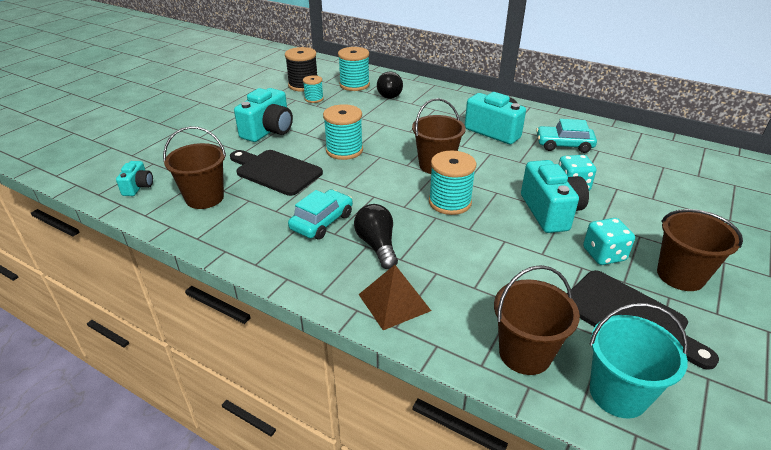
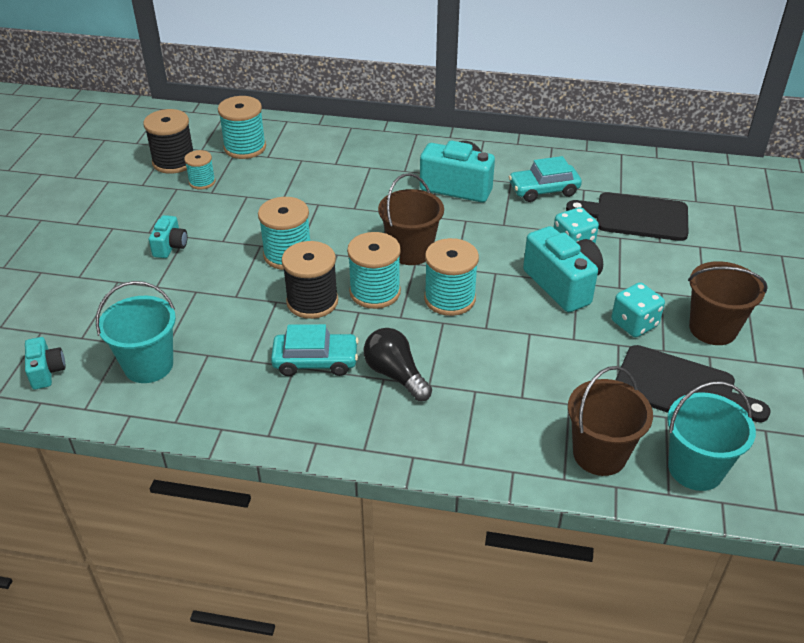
camera: 20 degrees left, 5 degrees up
brown bucket [163,126,226,209] -> turquoise bucket [96,281,176,383]
black cutting board [230,150,323,196] -> black cutting board moved to [566,192,688,241]
turquoise camera [234,88,293,142] -> turquoise camera [149,215,187,258], size x0.53
turquoise car [288,189,353,240] -> turquoise car turned 75 degrees clockwise [271,324,359,376]
brown pyramid [358,265,431,330] -> none
black light bulb [377,71,403,99] -> none
none -> black spool [281,241,338,319]
none -> turquoise spool [347,232,401,309]

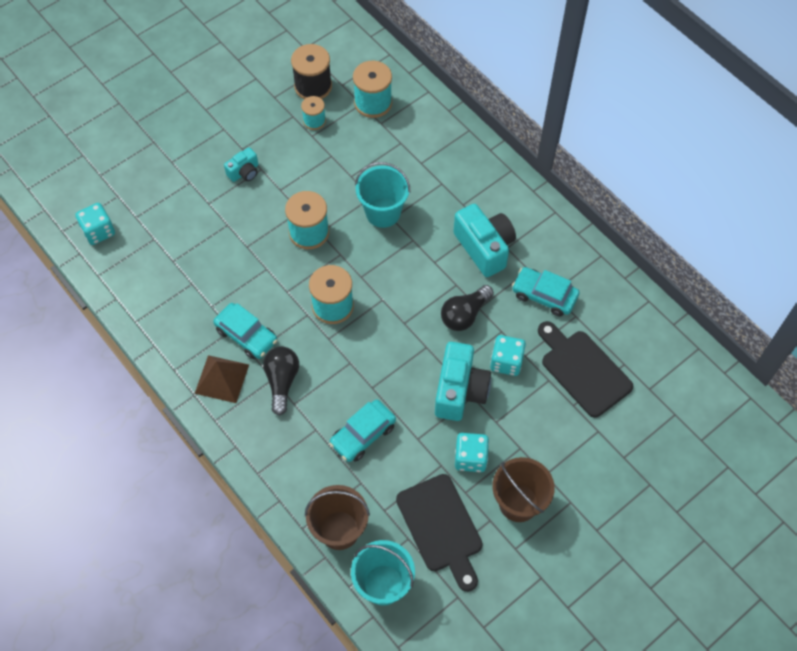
camera: 40 degrees right, 20 degrees up
turquoise camera [25,337,66,389] -> turquoise dice [75,203,115,245]
turquoise bucket [96,281,176,383] -> turquoise bucket moved to [355,162,410,228]
black spool [281,241,338,319] -> none
brown bucket [378,173,444,265] -> none
turquoise spool [424,238,479,316] -> none
none -> brown pyramid [194,355,249,403]
none -> turquoise car [329,400,396,462]
none -> black light bulb [441,285,494,331]

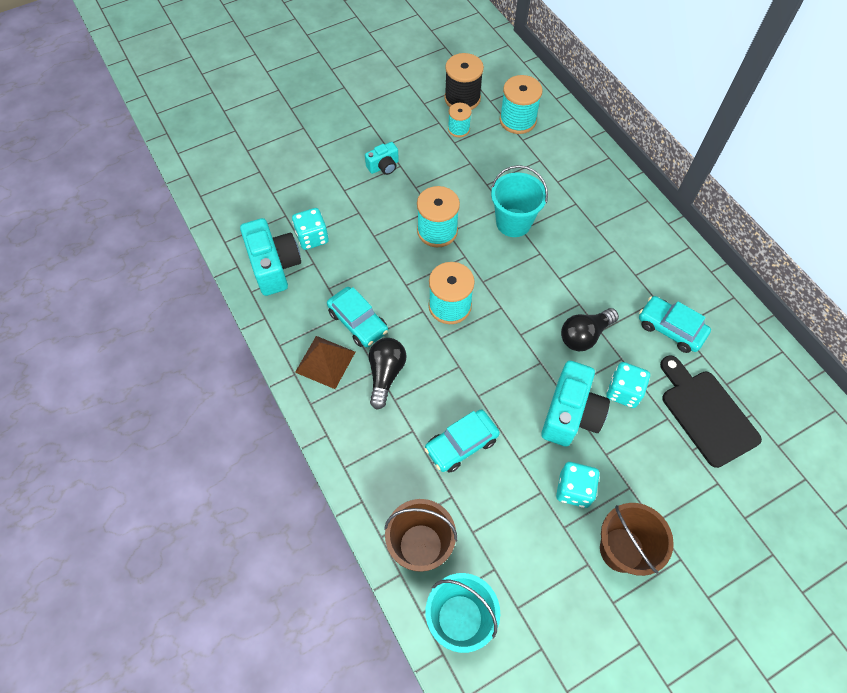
camera: 10 degrees right, 0 degrees up
turquoise dice [75,203,115,245] -> turquoise dice moved to [292,208,329,250]
black cutting board [396,474,483,592] -> none
turquoise camera [453,204,516,277] -> turquoise camera moved to [240,218,301,296]

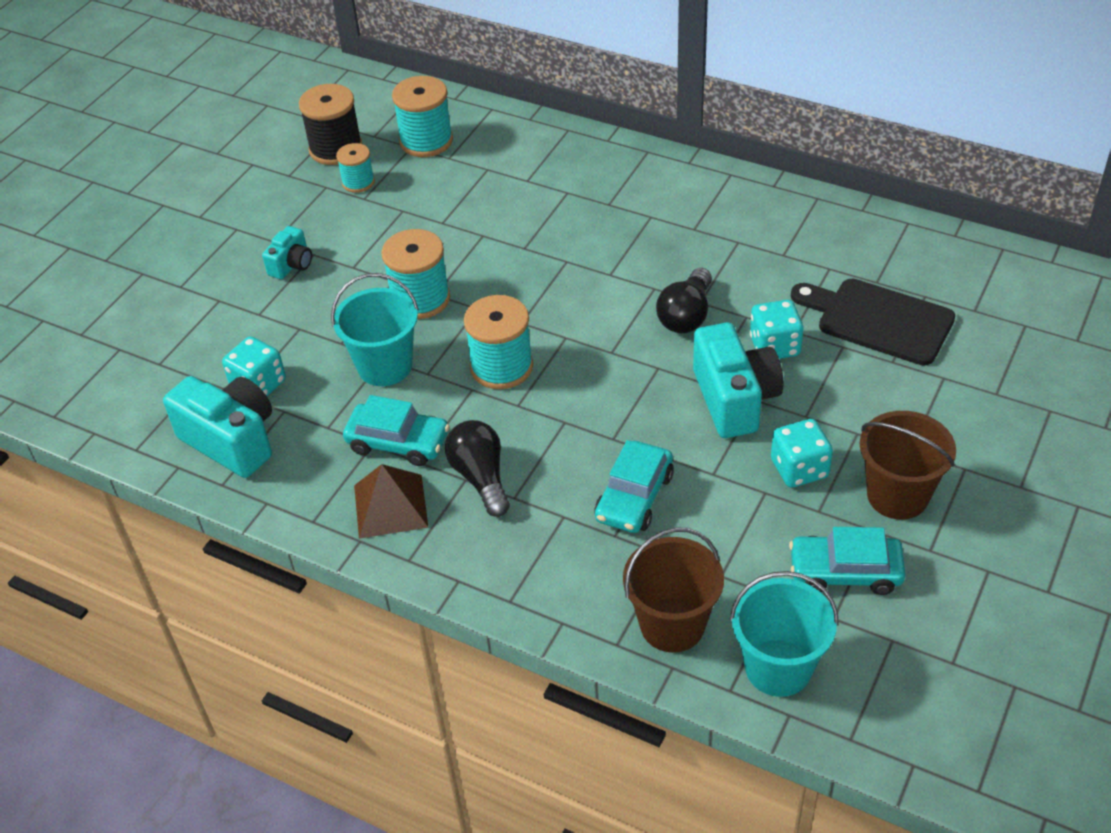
camera: 30 degrees left, 15 degrees down
turquoise bucket [491,165,548,237] -> turquoise bucket moved to [331,273,419,386]
turquoise car [639,296,711,353] -> turquoise car moved to [789,527,906,595]

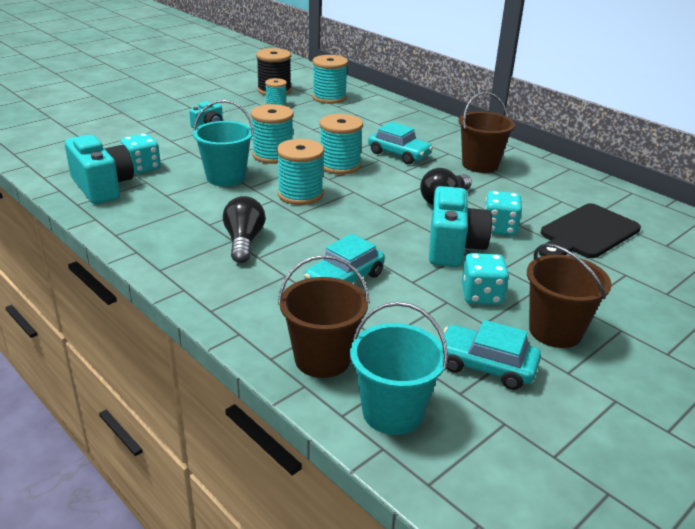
camera: 15 degrees right, 15 degrees down
turquoise car [343,395,450,466] -> turquoise car moved to [368,122,433,164]
brown pyramid [354,464,429,539] -> none
black cutting board [791,279,955,366] -> black cutting board turned 90 degrees counterclockwise [539,203,641,258]
none -> turquoise spool [320,114,363,175]
none -> brown bucket [459,92,515,173]

